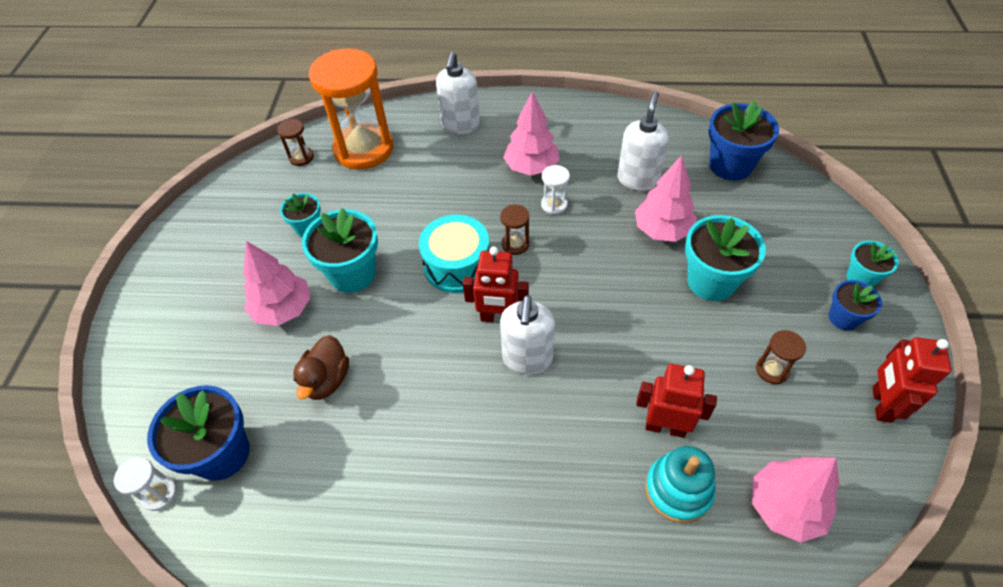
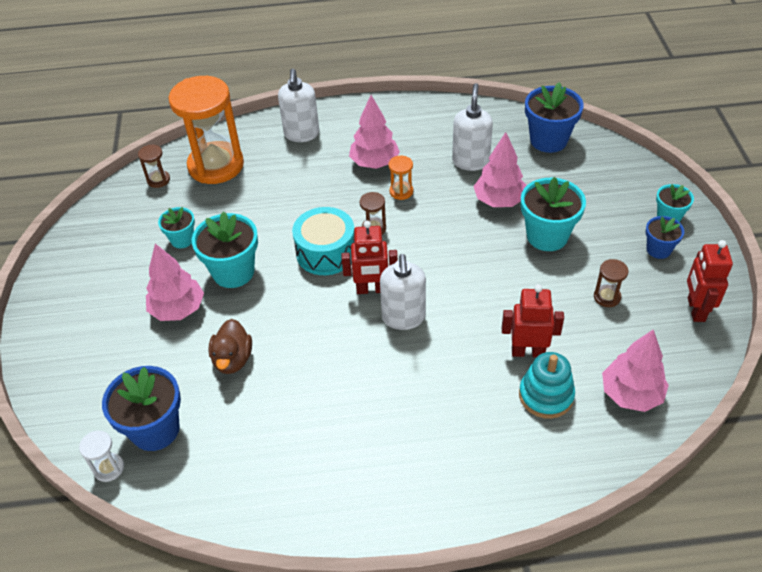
camera: 10 degrees left, 5 degrees down
white hourglass [541,165,570,215] -> orange hourglass [388,156,413,200]

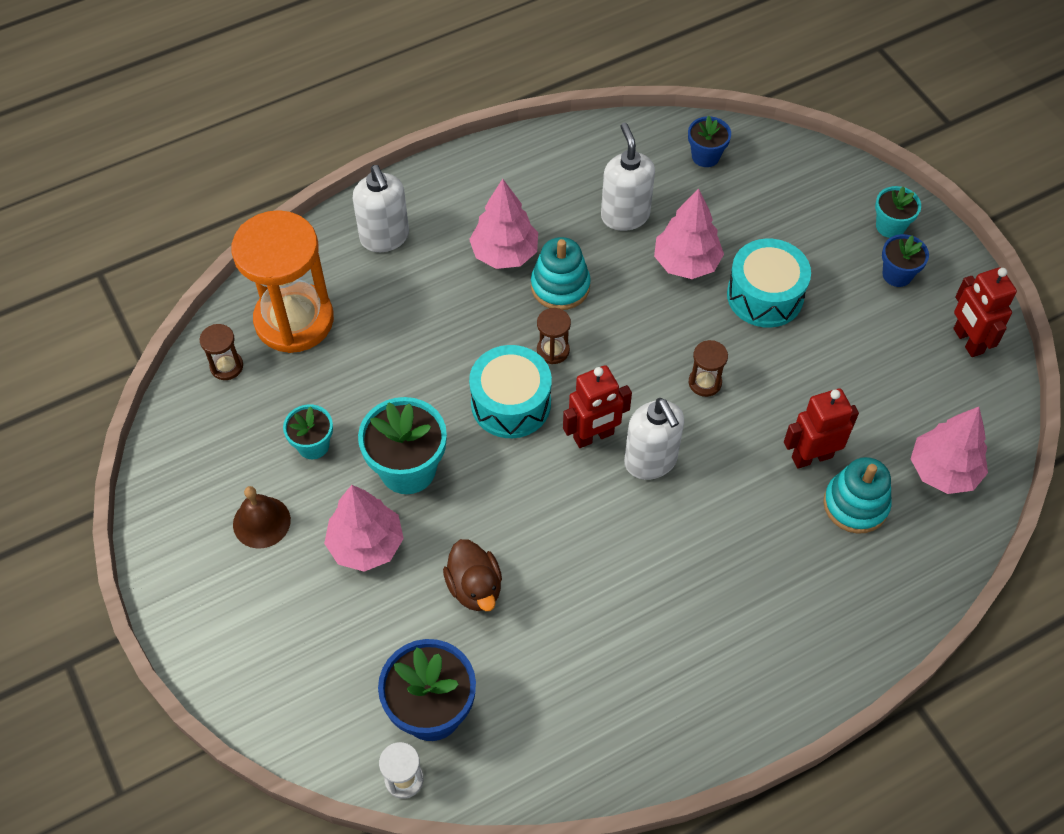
camera: 25 degrees left, 10 degrees up
orange hourglass [388,156,413,200] -> turquoise stacking toy [531,237,591,310]
turquoise flower pot [521,177,586,251] -> turquoise drum [727,238,811,328]
blue flower pot [525,82,584,153] -> blue flower pot [688,116,731,167], size x0.57
brown hourglass [594,259,629,307] -> brown hourglass moved to [689,340,728,397]
none -> brown bell [233,486,291,549]

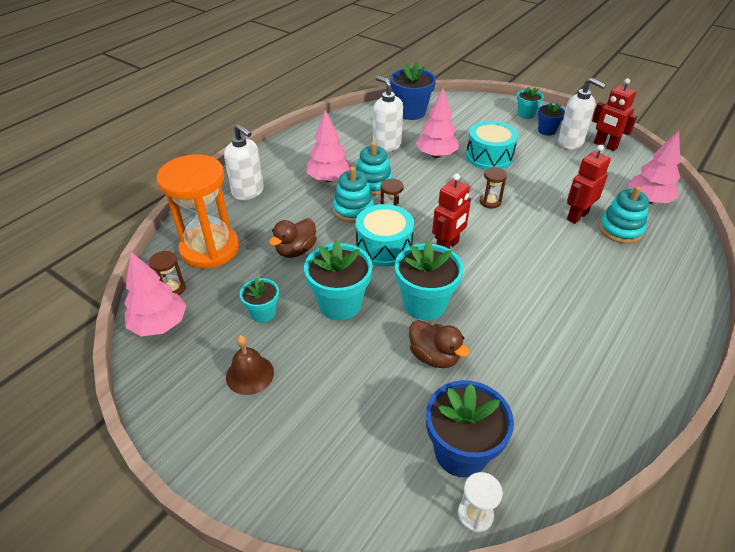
camera: 25 degrees left, 15 degrees down
pink tree [324,485,404,572] -> pink tree moved to [124,252,187,336]
white soap dispenser [624,398,684,480] -> white soap dispenser moved to [558,78,606,149]
blue flower pot [688,116,731,167] -> blue flower pot [391,62,436,120], size x1.74
none -> brown duck [269,218,316,258]
none -> turquoise stacking toy [333,167,374,223]
none -> turquoise flower pot [395,240,464,320]

